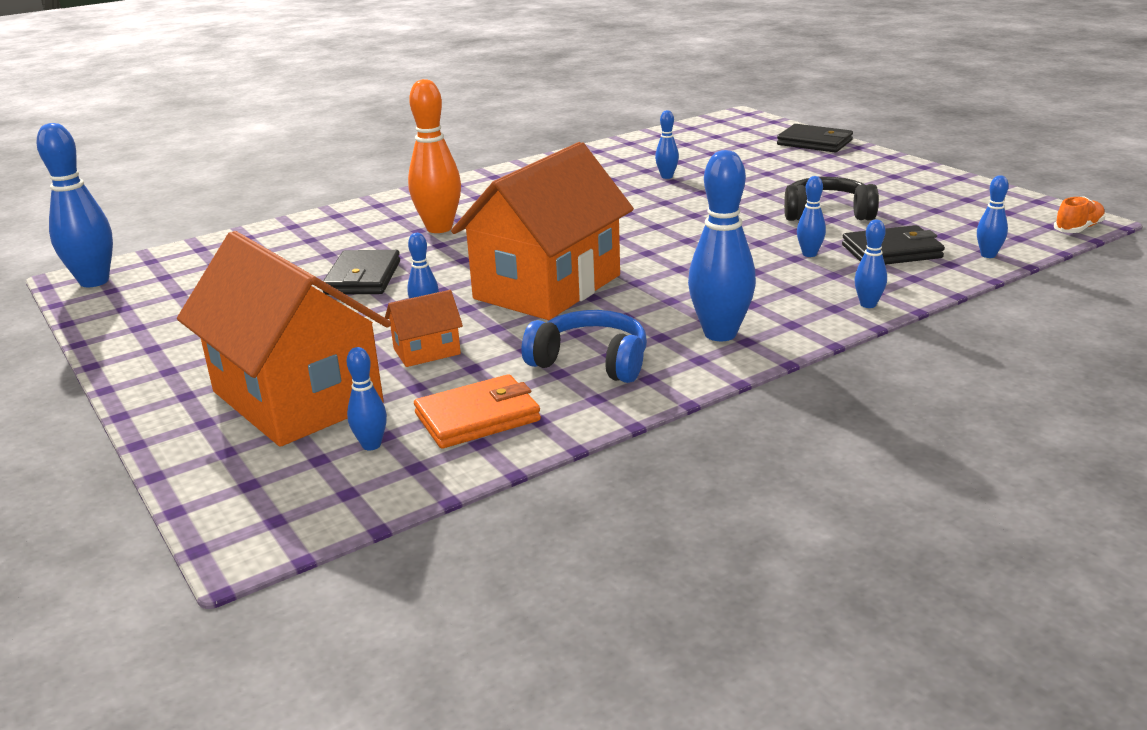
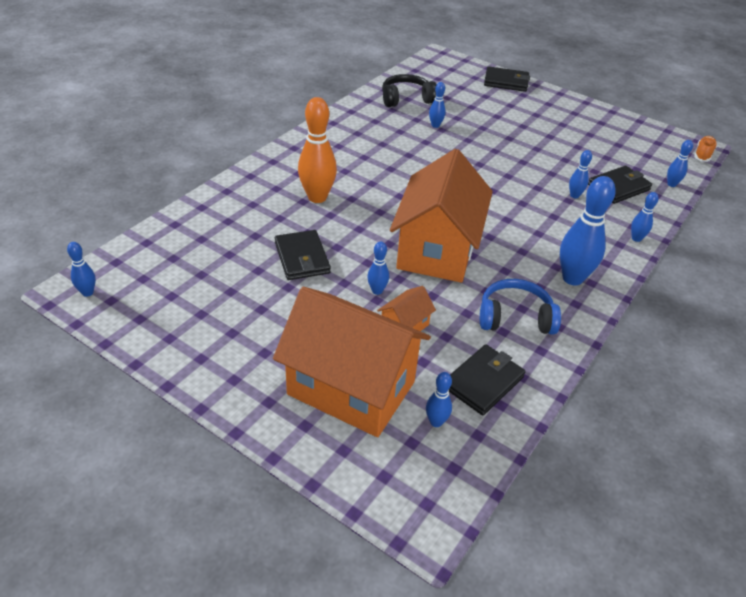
camera: 25 degrees left, 15 degrees up
blue bowling pin [37,123,113,287] -> blue bowling pin [67,242,96,297], size x0.50
orange wallet [414,374,541,449] -> black wallet [449,344,525,416]
black headphones [784,177,879,221] -> black headphones moved to [382,74,437,107]

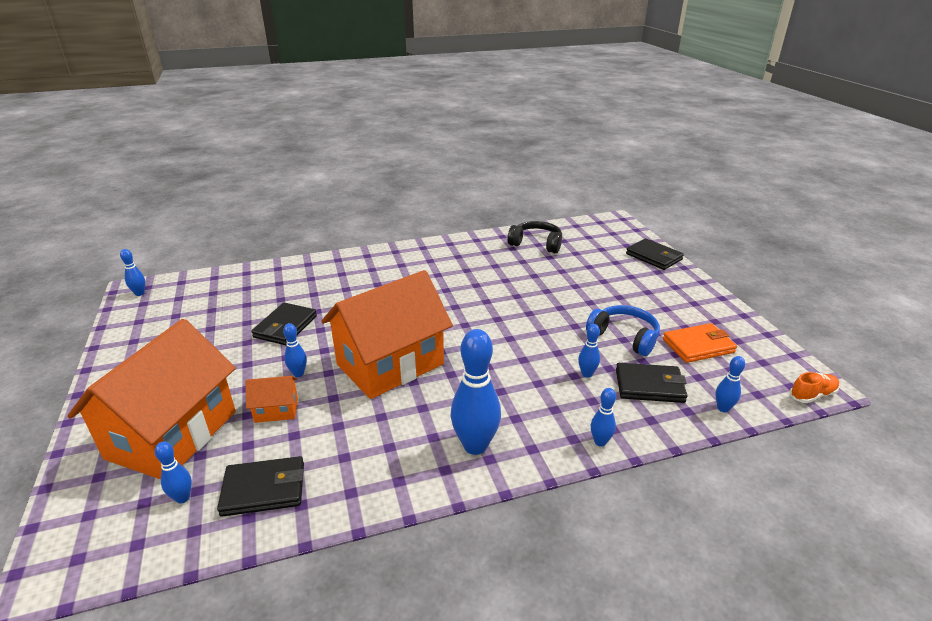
camera: 40 degrees right, 10 degrees down
orange house [273,287,431,437] -> orange house turned 45 degrees clockwise [67,319,236,479]
orange bowling pin [298,97,337,203] -> none
blue bowling pin [429,82,446,128] -> none
blue headphones [480,279,561,335] -> blue headphones moved to [586,305,660,356]
none -> orange wallet [663,323,737,363]

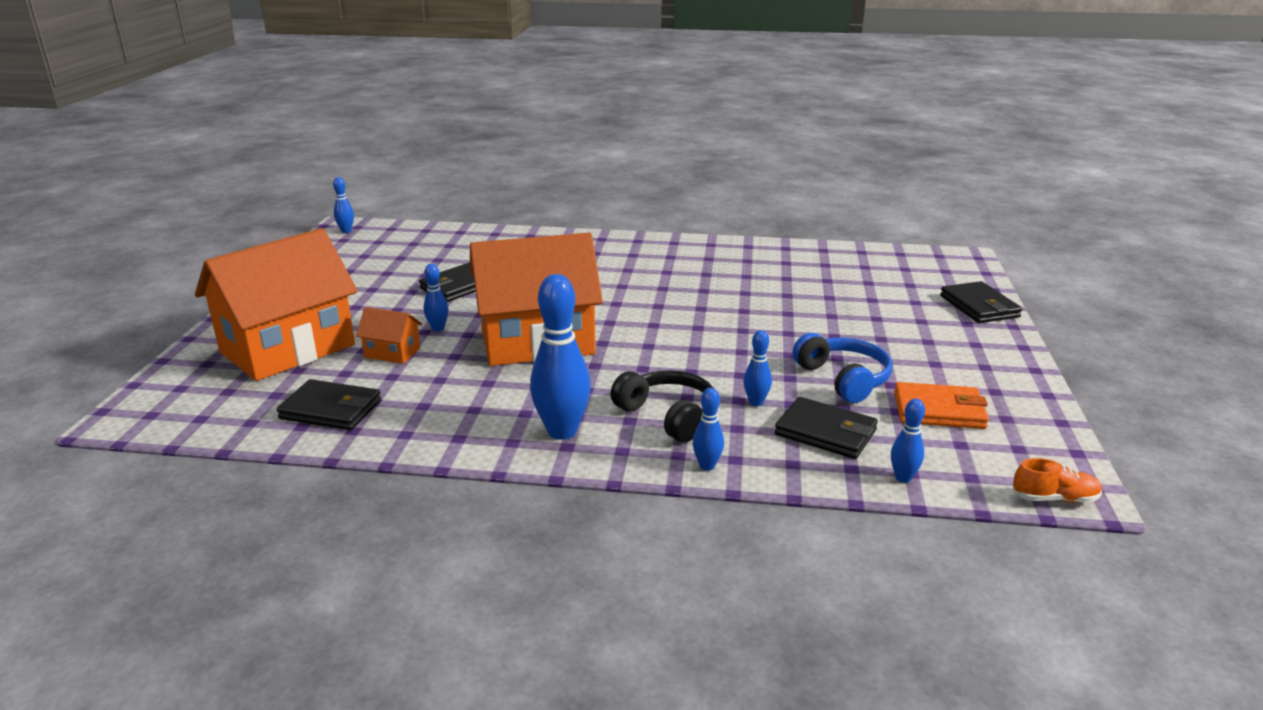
camera: 25 degrees right, 5 degrees down
blue bowling pin [155,441,192,504] -> none
black headphones [507,221,562,253] -> black headphones moved to [610,370,713,442]

